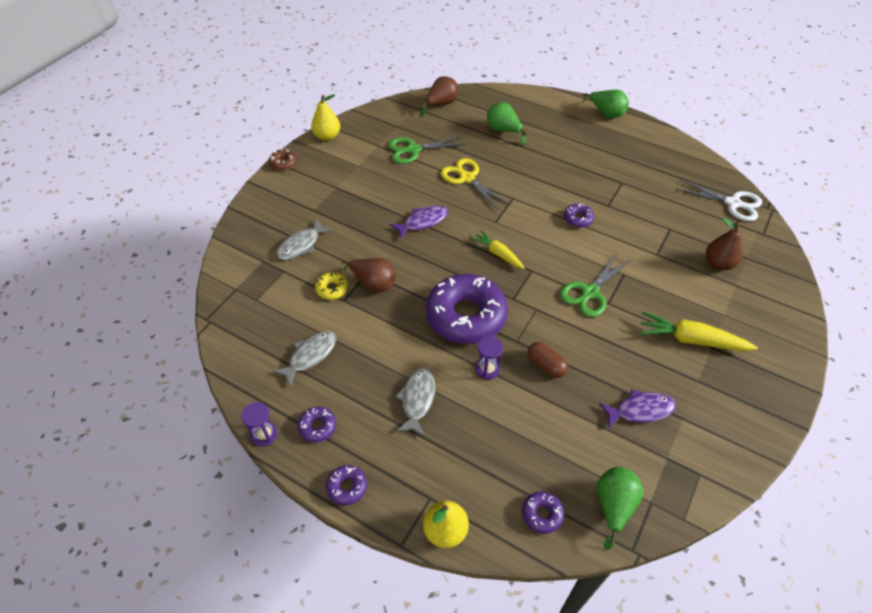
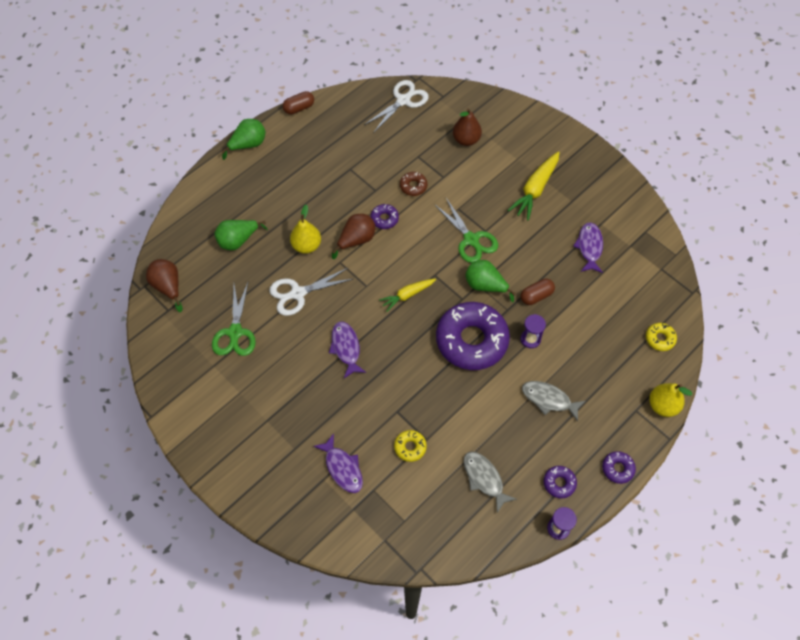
camera: 75 degrees left, 10 degrees up
brown donut [269,149,297,171] -> brown donut moved to [400,172,427,196]
grey fish [276,220,333,260] -> purple fish [313,433,363,493]
yellow pear [311,94,340,141] -> yellow pear moved to [290,205,321,254]
brown pear [342,258,396,293] -> brown pear moved to [332,214,375,259]
yellow scissors [441,158,509,210] -> white scissors [269,268,353,316]
purple donut [522,492,564,534] -> yellow donut [646,323,677,351]
green pear [597,467,644,550] -> green pear moved to [465,260,516,302]
none -> brown capsule [283,91,314,114]

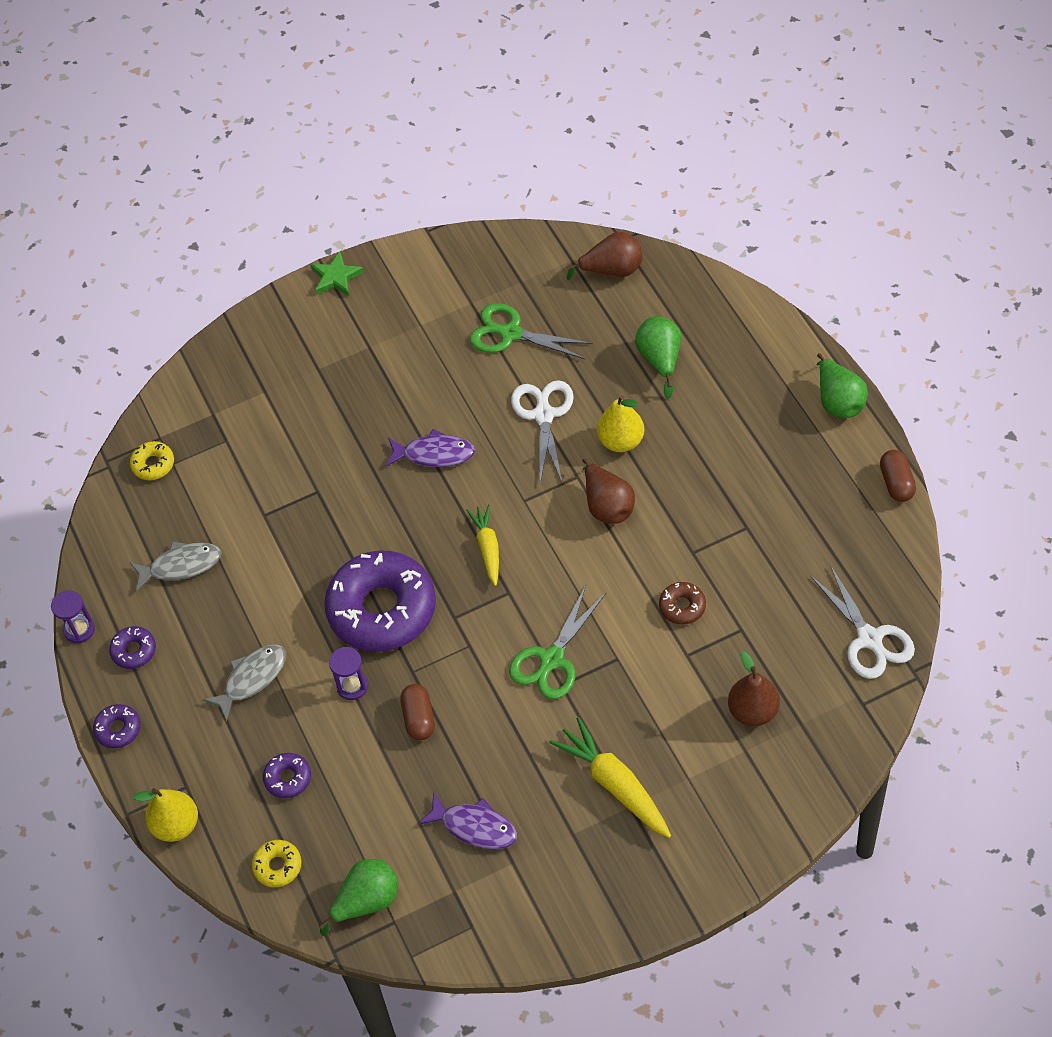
camera: 115 degrees right, 5 degrees down
purple fish [313,433,363,493] -> none
purple donut [370,204,399,229] -> purple donut moved to [263,753,311,798]
yellow donut [394,430,427,462] -> yellow donut moved to [130,441,174,480]
green scissors [434,198,498,263] -> green scissors turned 45 degrees counterclockwise [509,585,606,699]
green pear [465,260,516,302] -> green pear moved to [319,859,398,936]
none -> green star [311,251,364,296]

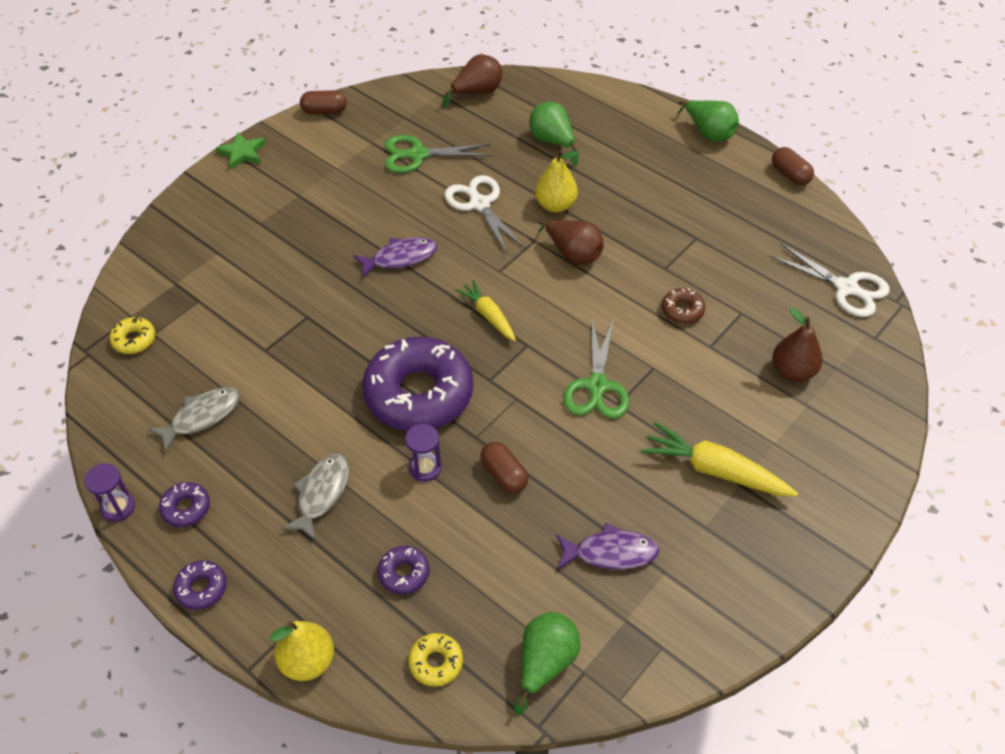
camera: 30 degrees left, 5 degrees down
none -> brown capsule [300,90,347,114]

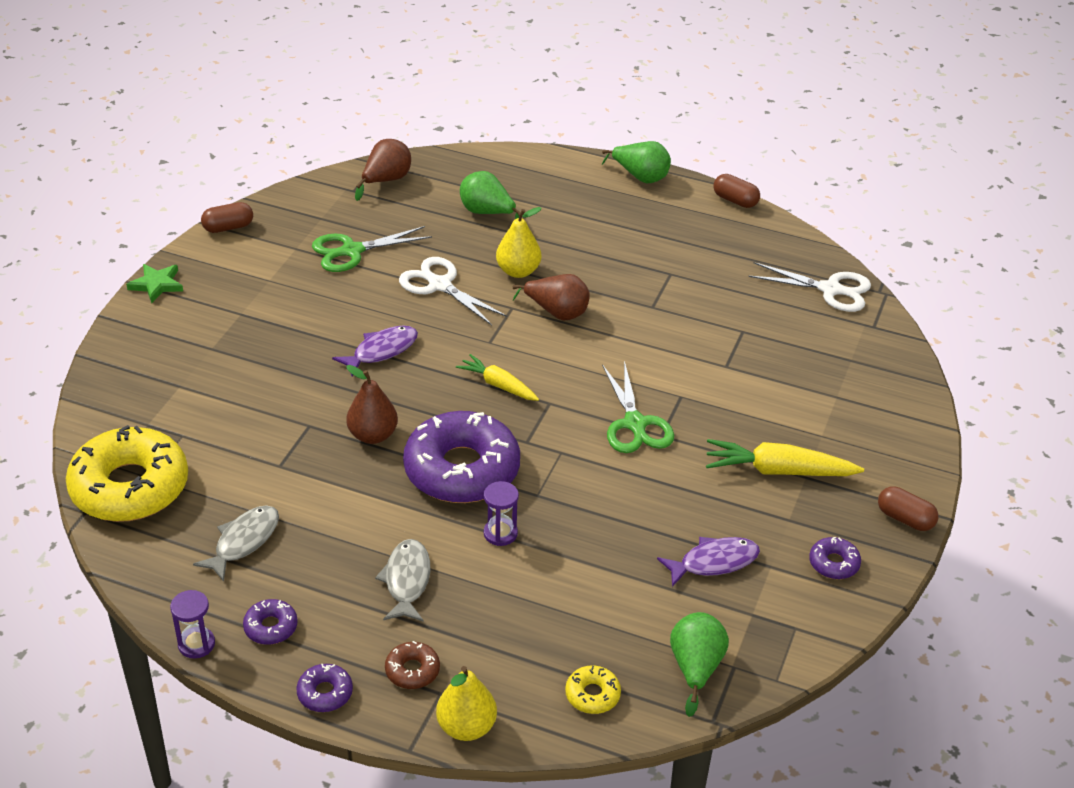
camera: 20 degrees left, 10 degrees down
yellow donut [110,317,155,354] -> yellow donut [66,425,188,522], size x2.39
purple donut [378,546,429,594] -> purple donut moved to [809,537,861,579]
brown capsule [480,442,529,493] -> brown capsule moved to [878,486,938,531]
brown donut [662,288,705,324] -> brown donut moved to [385,641,440,689]
brown pear [773,307,823,382] -> brown pear moved to [346,365,398,444]

